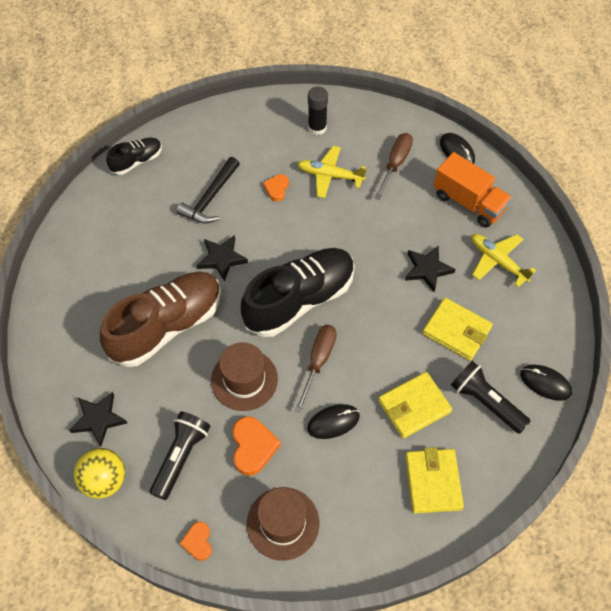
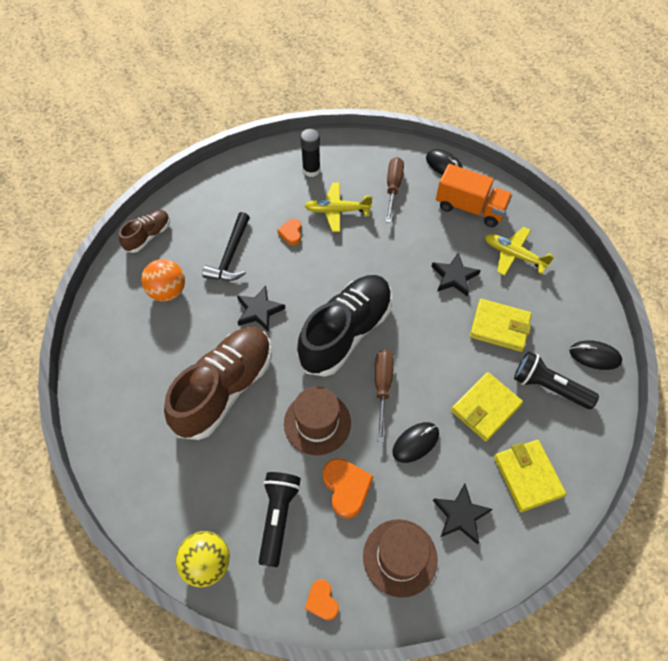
camera: 15 degrees left, 0 degrees up
black star [69,392,127,447] -> black star moved to [433,484,493,544]
black shoe [106,137,162,175] -> brown shoe [119,210,170,253]
none -> orange ball [141,259,185,302]

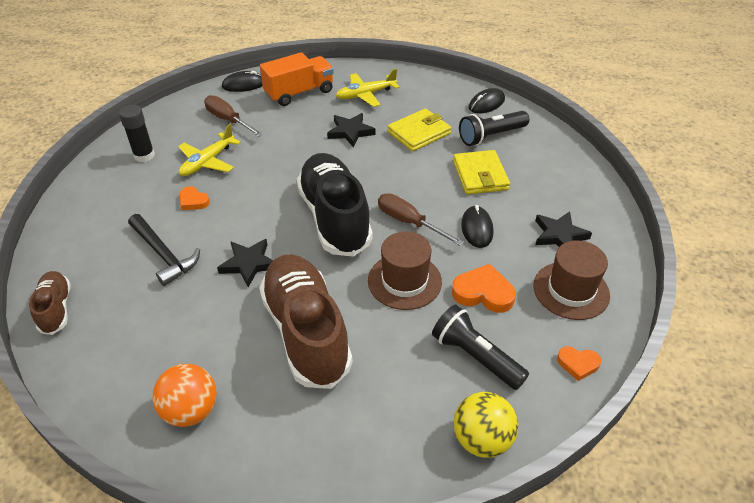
camera: 55 degrees left, 15 degrees down
orange ball [141,259,185,302] -> orange ball moved to [152,364,217,427]
yellow wallet [494,440,566,512] -> none

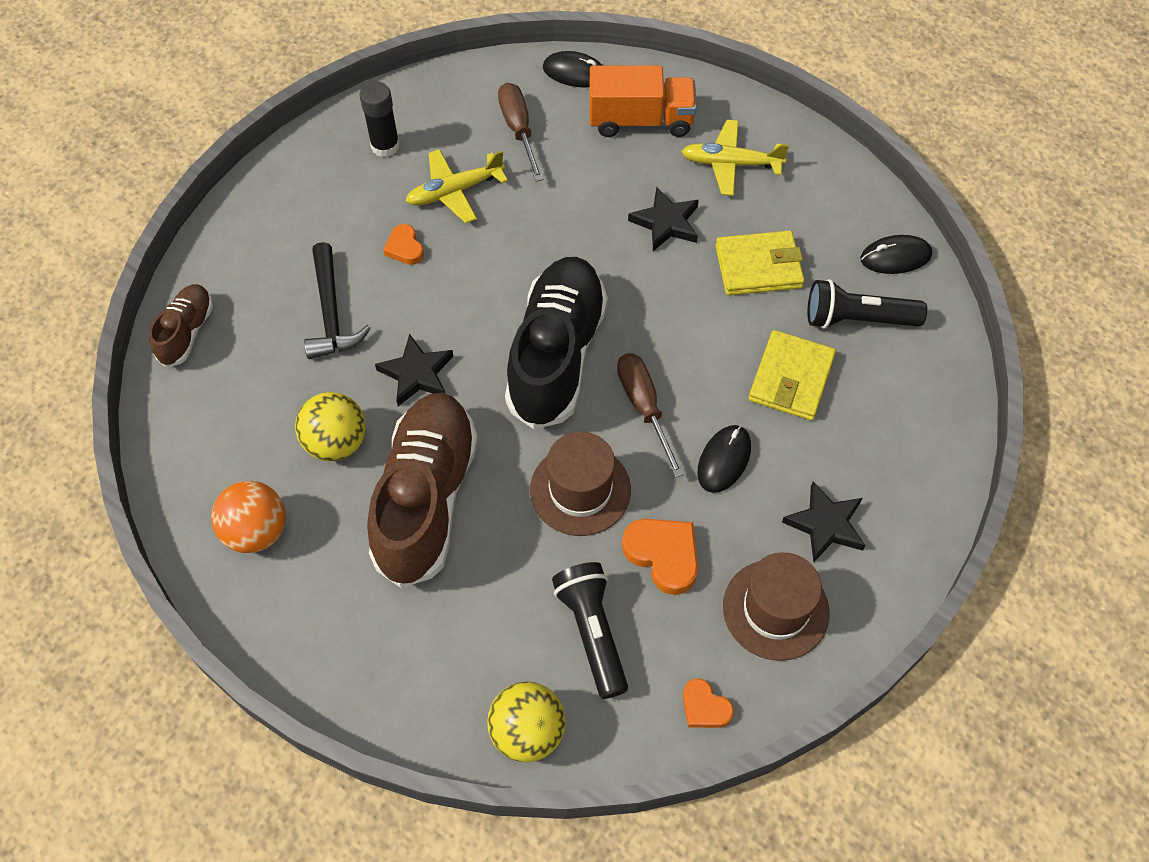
camera: 30 degrees right, 15 degrees up
none -> yellow ball [295,392,366,461]

